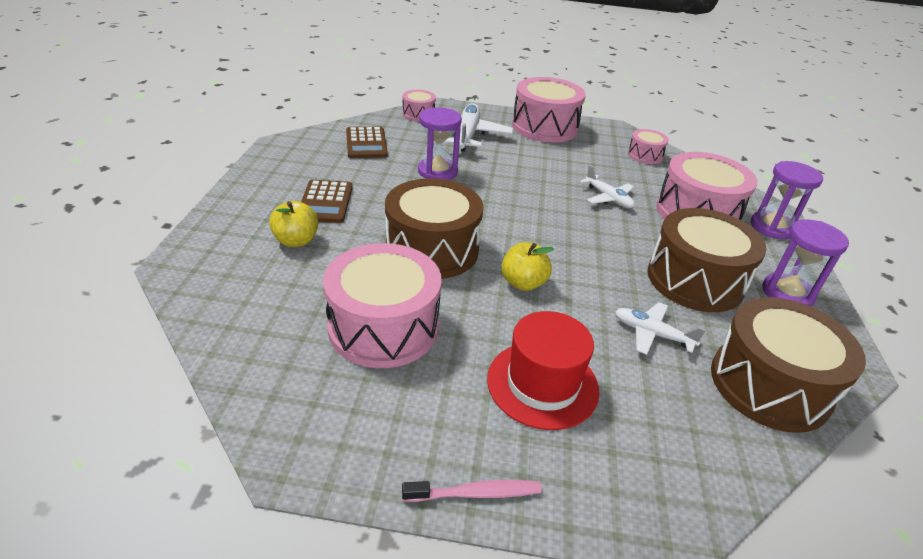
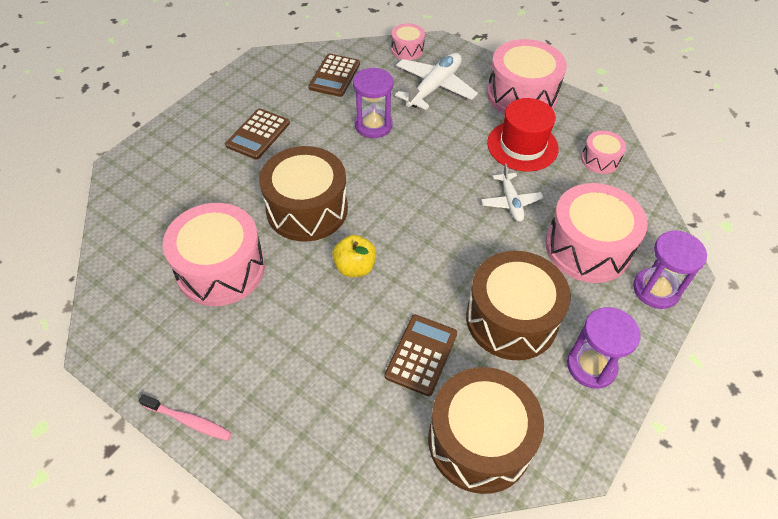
camera: 30 degrees right, 15 degrees up
yellow apple [269,201,319,247] -> none
red hat [487,311,599,430] -> red hat moved to [487,98,559,171]
white plane [615,302,706,355] -> brown calculator [385,315,457,396]

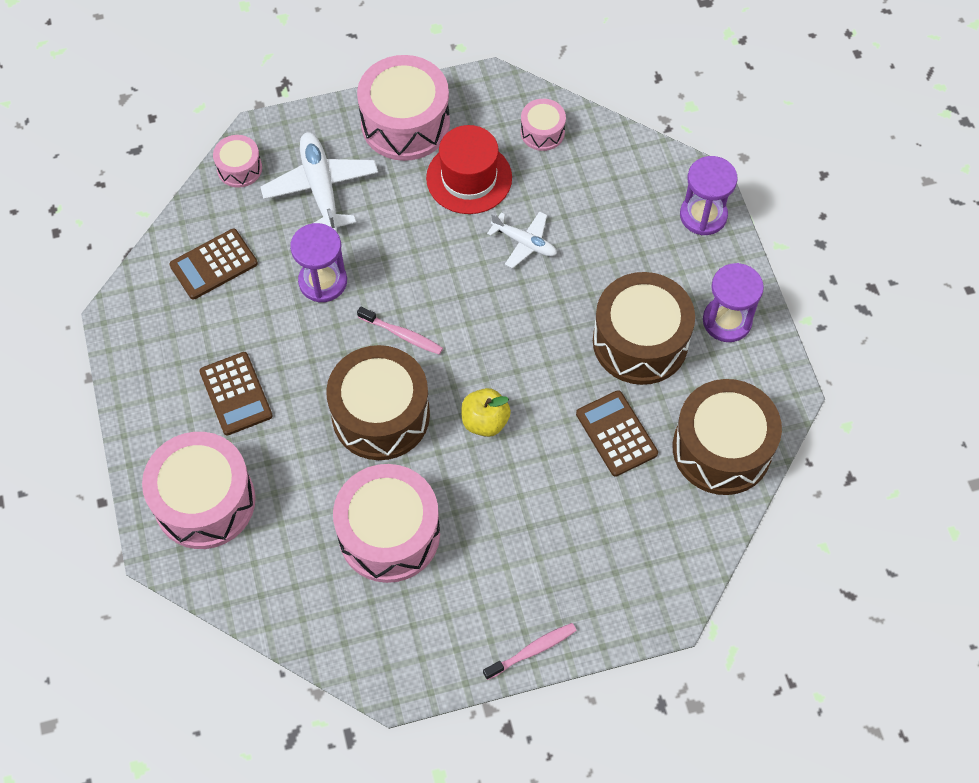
camera: 50 degrees left, 10 degrees up
brown calculator [308,54,360,97] -> brown calculator turned 90 degrees clockwise [169,229,258,300]
pink drum [545,183,648,283] -> pink drum moved to [142,432,256,549]
none -> pink toothbrush [357,306,443,355]

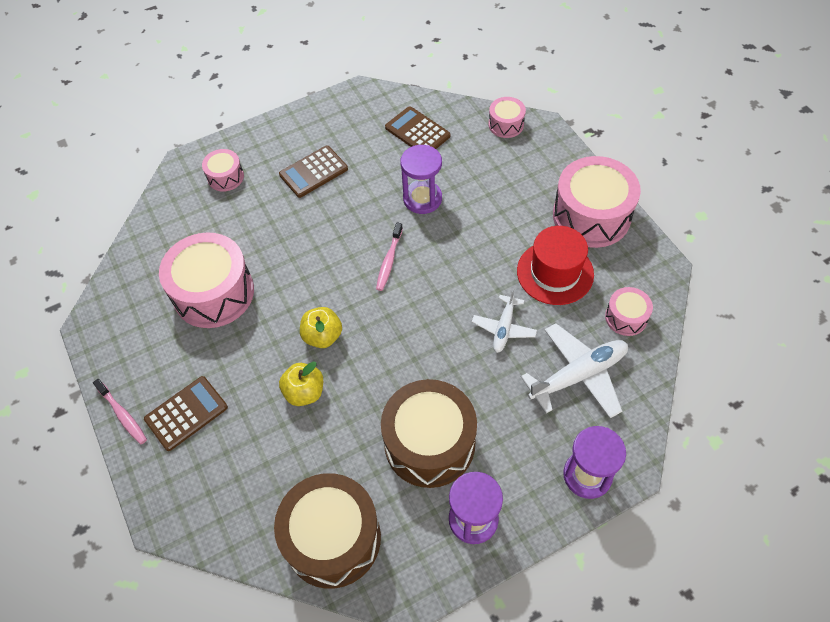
camera: 80 degrees right, 5 degrees down
pink drum [142,432,256,549] -> pink drum [202,149,244,192], size x0.50
white plane [260,132,378,232] -> white plane moved to [521,323,628,418]
brown drum [326,345,430,460] -> none
brown calculator [576,390,658,476] -> brown calculator moved to [144,376,228,451]
none -> yellow apple [279,361,323,406]

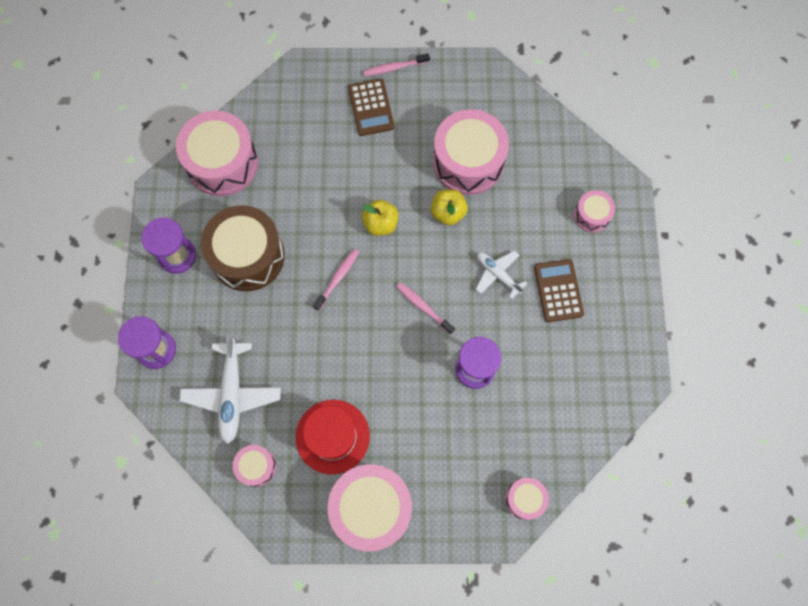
camera: 115 degrees right, 15 degrees up
brown drum [274,473,381,589] -> pink drum [176,111,258,196]
yellow apple [279,361,323,406] -> yellow apple moved to [431,189,468,225]
brown calculator [385,106,450,149] -> none
white plane [472,288,537,353] -> white plane moved to [476,251,527,299]
none -> pink toothbrush [313,249,359,311]

